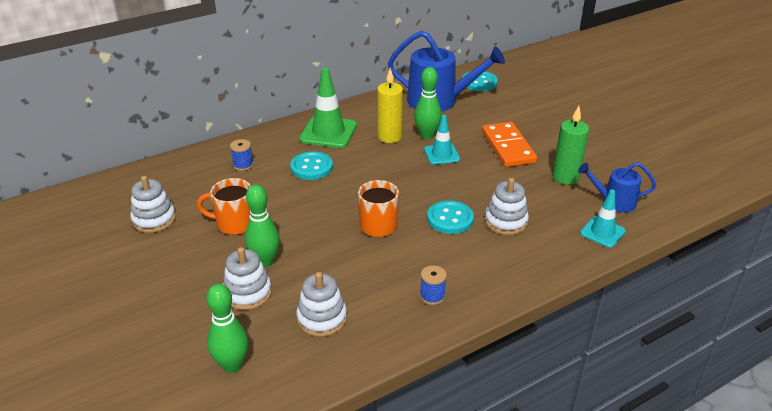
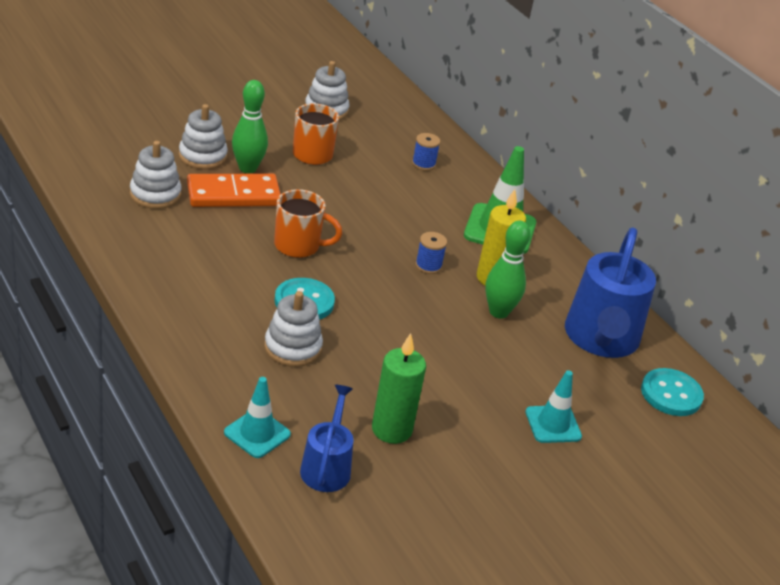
camera: 85 degrees right, 0 degrees up
green bowling pin [207,283,249,373] -> none
turquoise button [290,151,333,180] -> none
blue spool [420,265,447,305] -> blue spool moved to [415,232,447,274]
turquoise traffic cone [424,115,460,165] -> turquoise traffic cone moved to [525,370,582,443]
orange domino [482,122,537,167] -> orange domino moved to [187,174,281,207]

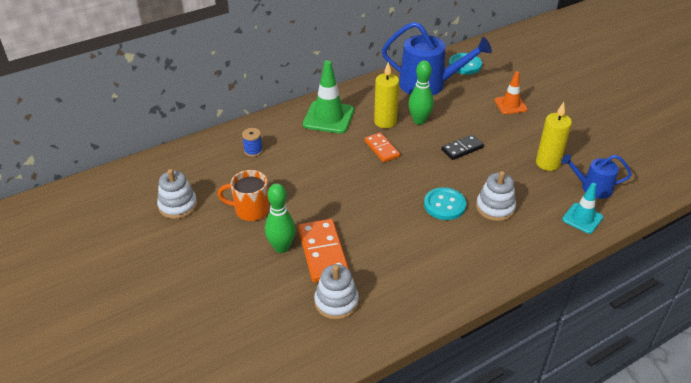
camera: 85 degrees left, 5 degrees up
white stacking toy [179,104,228,169] -> none
orange mug [274,189,343,258] -> none
green candle [372,333,426,444] -> yellow candle [536,102,572,171]
blue spool [415,232,447,274] -> orange domino [364,132,400,162]
turquoise traffic cone [525,370,582,443] -> orange traffic cone [494,71,527,114]
none -> black domino [441,135,484,160]

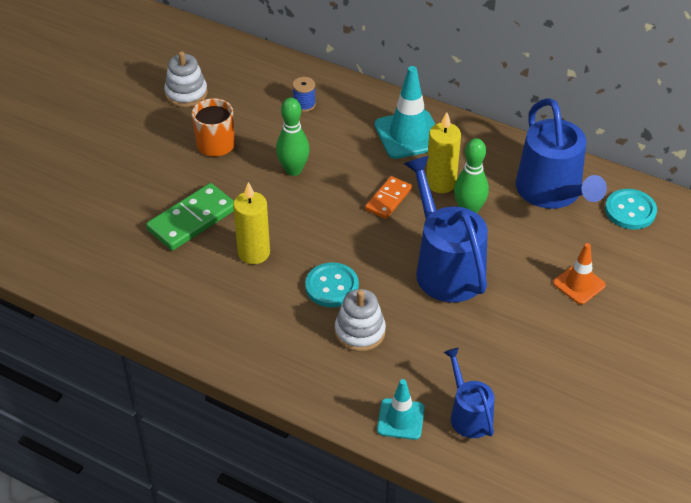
camera: 60 degrees right, 5 degrees up
green bowling pin [265,183,296,253] -> green bowling pin moved to [276,98,310,176]
orange domino [298,219,349,283] -> green domino [146,183,234,251]
green traffic cone [303,60,354,133] -> turquoise traffic cone [375,66,435,159]
white stacking toy [314,264,359,320] -> none
black domino [441,135,484,160] -> blue watering can [404,156,488,302]
yellow candle [536,102,572,171] -> yellow candle moved to [233,182,270,264]

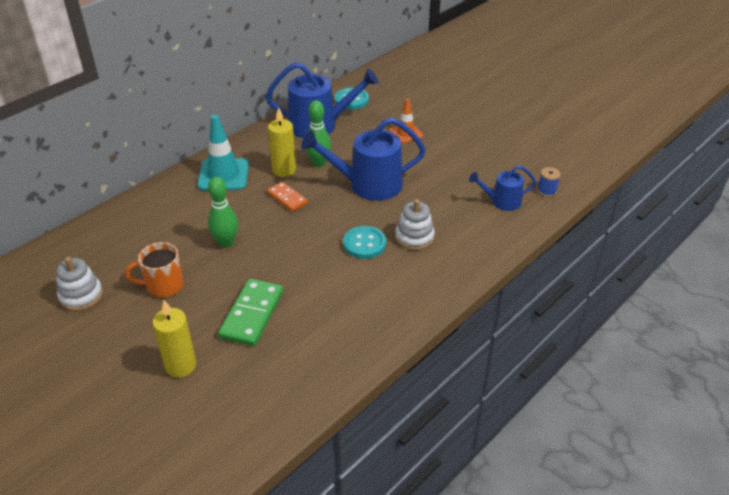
camera: 75 degrees left, 5 degrees down
green domino [146,183,234,251] -> green domino turned 45 degrees clockwise [218,279,283,346]
yellow candle [233,182,270,264] -> yellow candle moved to [152,300,197,378]
blue spool [293,77,316,112] -> blue spool moved to [537,167,561,197]
turquoise traffic cone [377,379,425,440] -> none

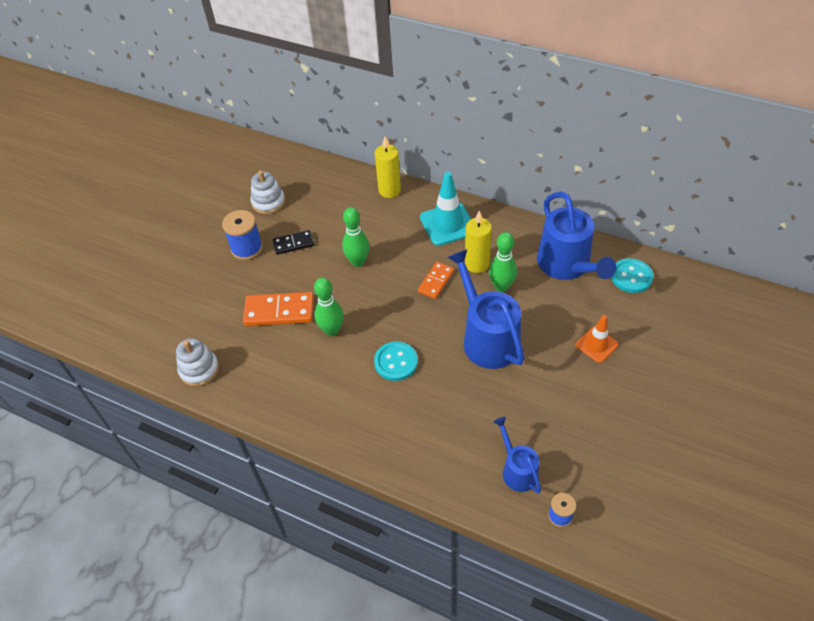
camera: 75 degrees right, 10 degrees up
orange mug [125,242,184,297] -> black domino [273,230,315,255]
yellow candle [152,300,197,378] -> yellow candle moved to [375,136,401,198]
green domino [218,279,283,346] -> orange domino [243,292,314,326]
white stacking toy [395,199,435,250] -> white stacking toy moved to [176,338,219,387]
none -> blue spool [222,210,263,260]
none -> green bowling pin [314,278,344,336]

